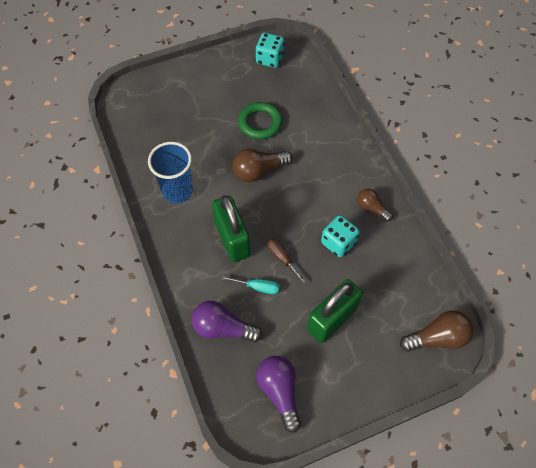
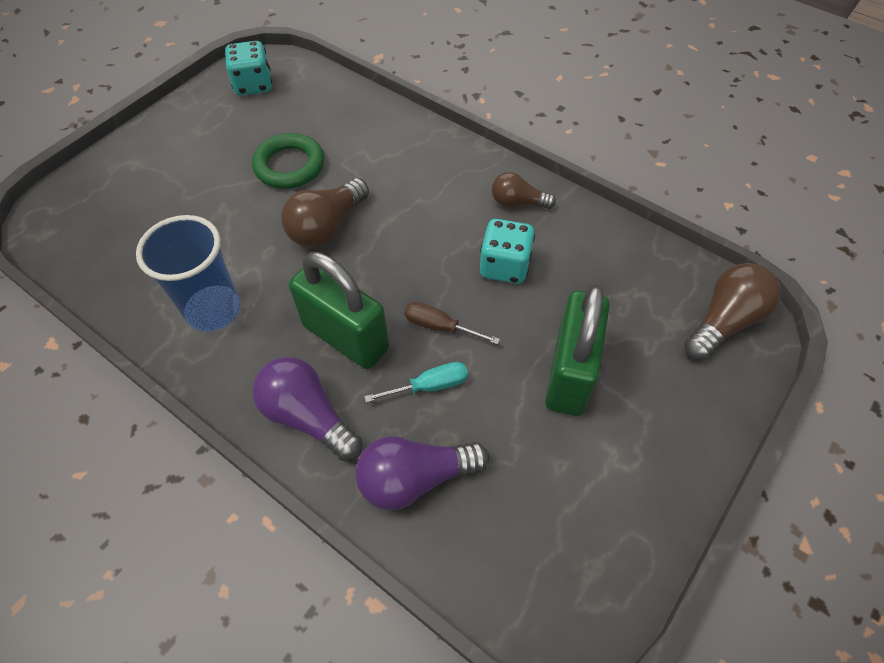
camera: 30 degrees left, 5 degrees down
purple light bulb [256,356,301,433] -> purple light bulb moved to [252,357,362,461]

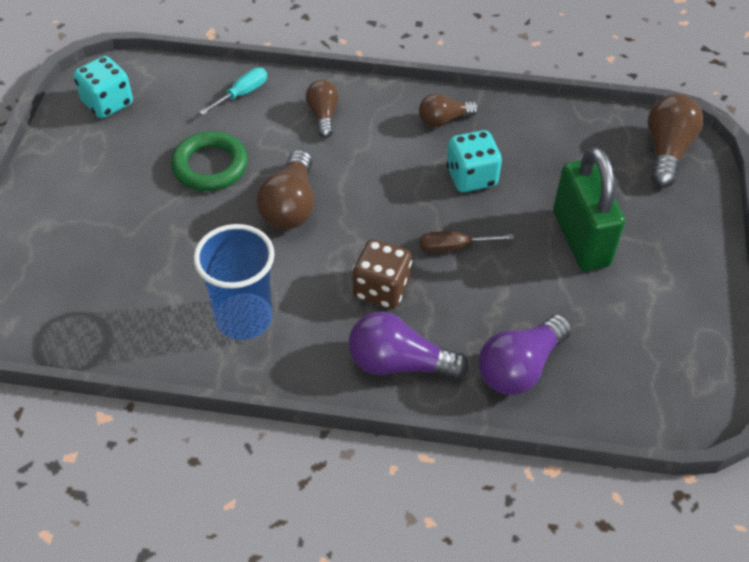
camera: 30 degrees left, 5 degrees down
green padlock [289,252,389,369] -> brown dice [352,239,412,309]
turquoise screwdriver [364,362,468,403] -> turquoise screwdriver moved to [199,68,267,115]
none -> brown light bulb [306,80,339,138]

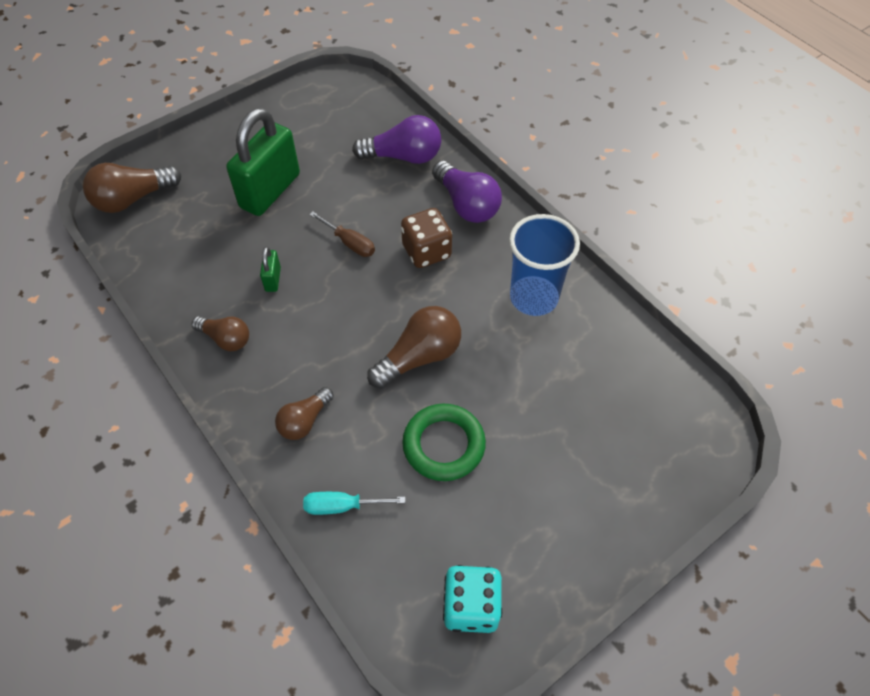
camera: 135 degrees left, 5 degrees up
turquoise dice [446,130,502,192] -> green padlock [260,247,281,292]

